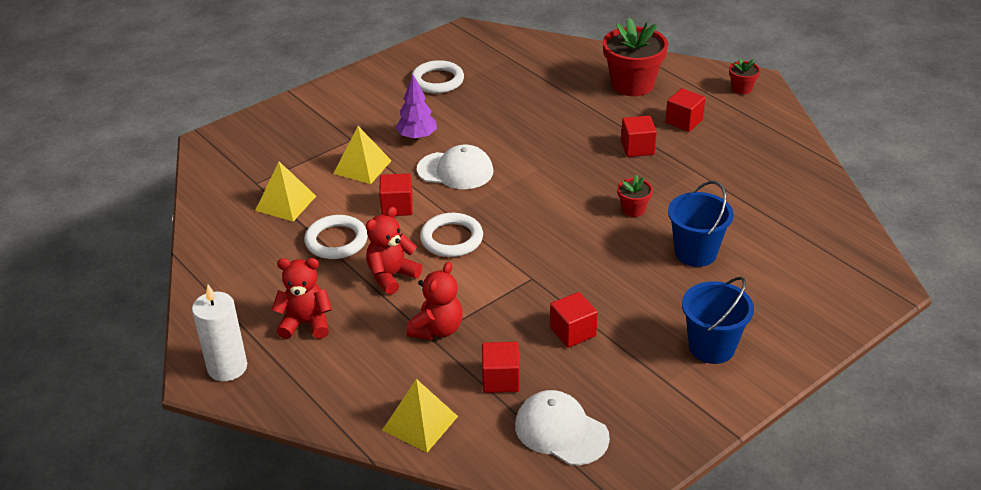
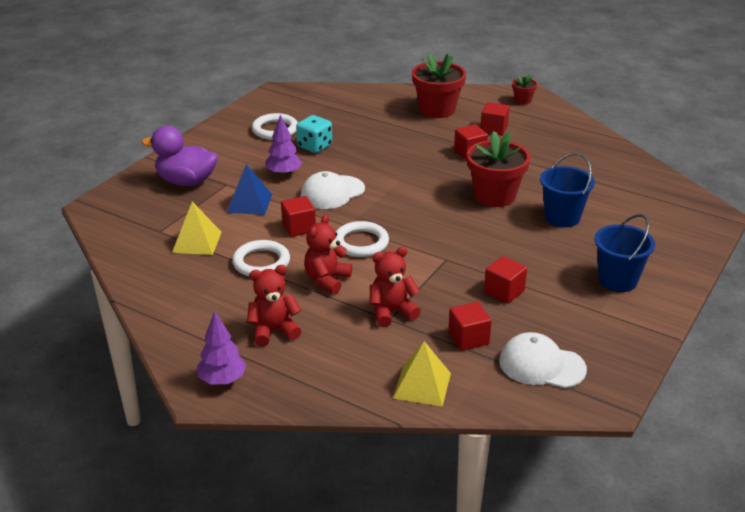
camera: 20 degrees left, 5 degrees down
white candle [192,285,247,381] -> purple tree [197,311,246,384]
yellow pyramid [333,126,392,184] -> blue pyramid [226,164,272,215]
red teddy bear [407,262,463,340] -> red teddy bear turned 120 degrees counterclockwise [369,247,421,327]
white cap [417,145,493,189] -> white cap turned 150 degrees clockwise [301,171,365,209]
red flower pot [617,175,653,217] -> red flower pot [467,131,530,207], size x2.09
none -> purple duck [141,126,218,186]
none -> turquoise dice [296,115,332,153]

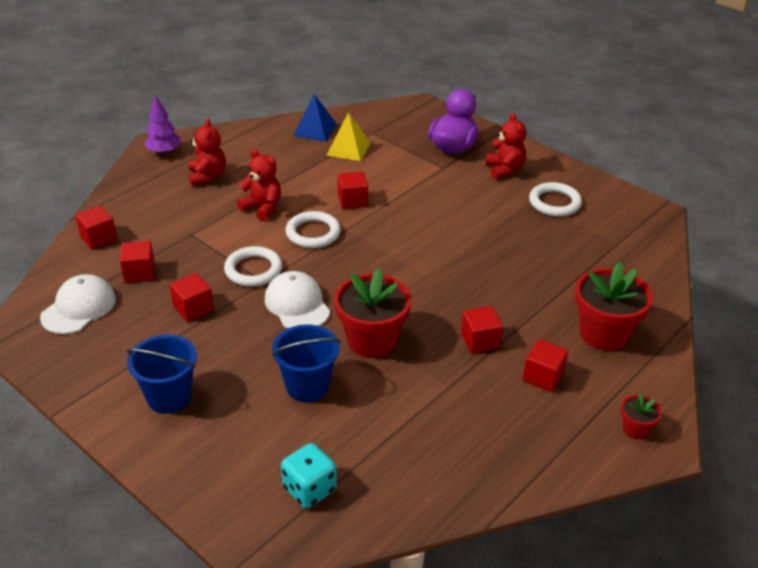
camera: 100 degrees right, 5 degrees up
blue pyramid [226,164,272,215] -> blue pyramid moved to [293,94,337,142]
white ring [232,240,290,276] -> white ring moved to [224,246,282,287]
purple tree [266,114,302,176] -> none
turquoise dice [296,115,332,153] -> turquoise dice moved to [281,443,337,508]
white cap [301,171,365,209] -> white cap moved to [265,271,330,328]
red teddy bear [369,247,421,327] -> red teddy bear moved to [486,113,527,179]
yellow pyramid [393,341,451,407] -> red cube [75,205,117,250]

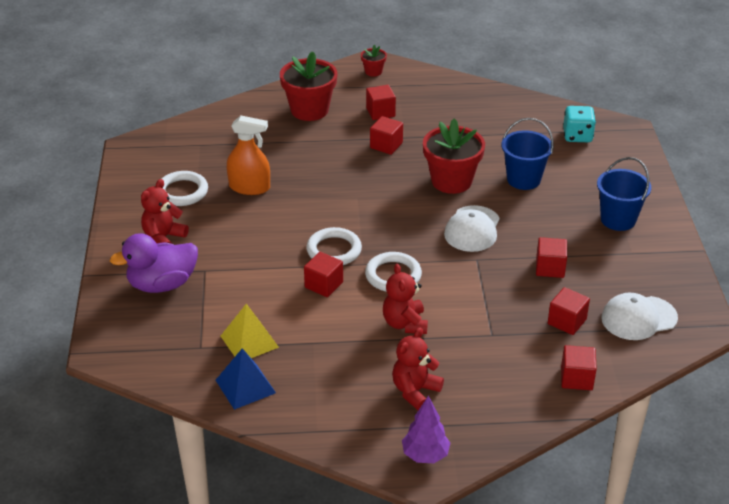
camera: 135 degrees left, 0 degrees up
white ring [224,246,282,287] -> white ring moved to [306,227,362,265]
none -> orange spray bottle [227,115,270,195]

